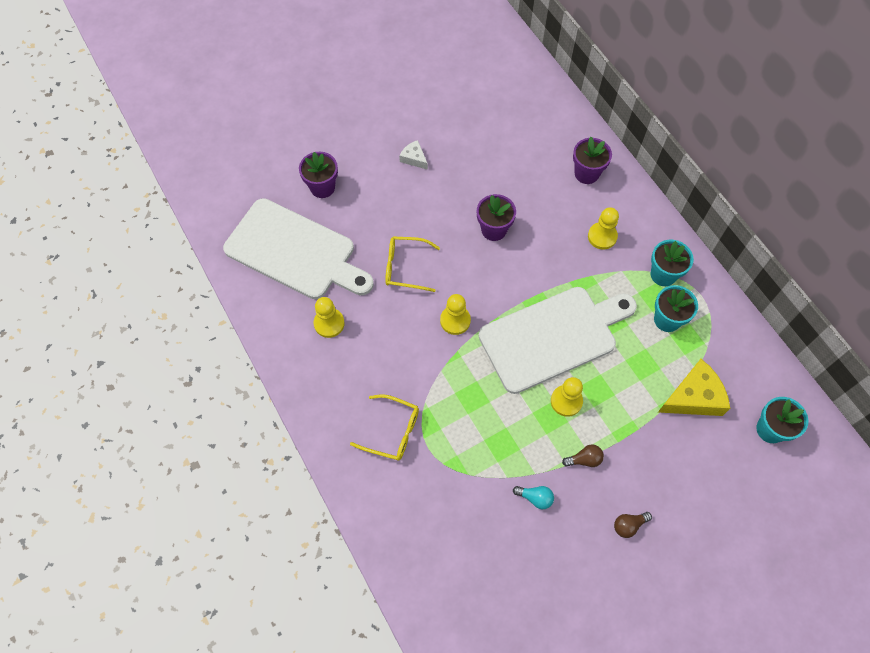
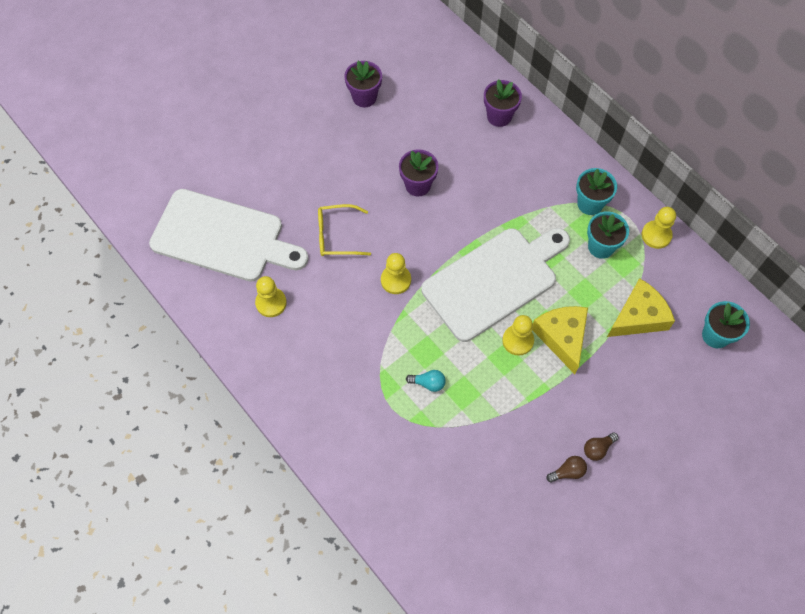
camera: 10 degrees left, 0 degrees up
purple flower pot [299,152,338,198] -> purple flower pot moved to [344,61,382,107]
yellow glasses [350,394,419,461] -> none
white cheese [399,140,428,170] -> none
turquoise light bulb [513,486,554,509] -> turquoise light bulb moved to [406,370,446,392]
brown light bulb [562,444,604,467] -> brown light bulb moved to [547,456,587,482]
yellow pawn [588,207,619,250] -> yellow pawn moved to [642,207,676,249]
none -> yellow cheese [532,306,588,374]

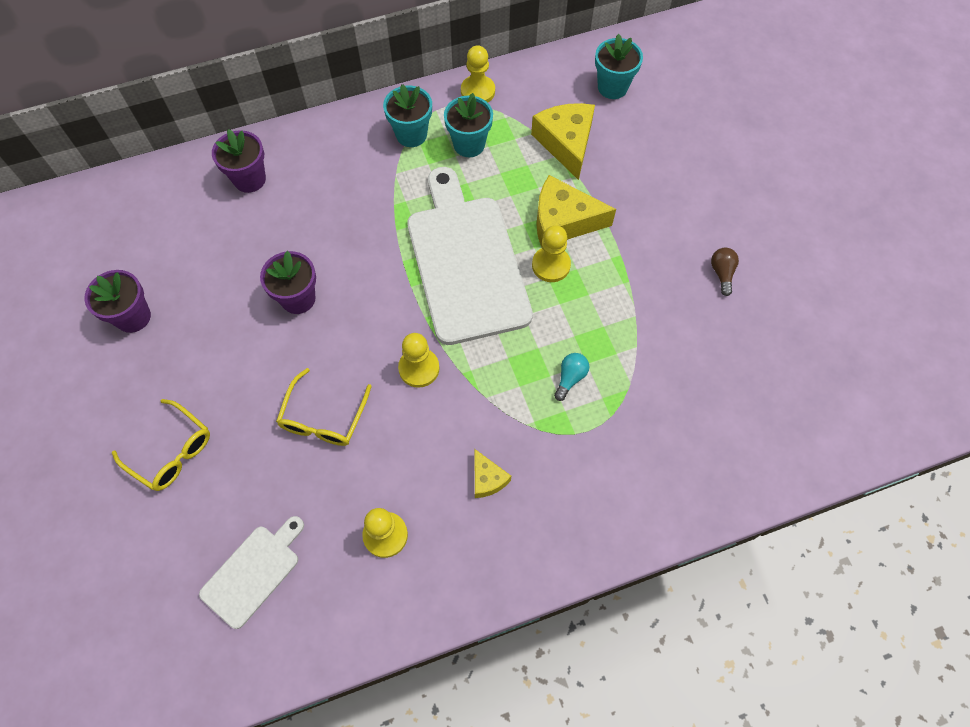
camera: 70 degrees left, 0 degrees up
white cutting board [149,189,309,282] -> white cutting board [199,516,304,629], size x0.50
brown light bulb [584,432,619,461] -> none
none -> yellow glasses [112,399,210,491]
none -> yellow cheese [475,449,511,498]

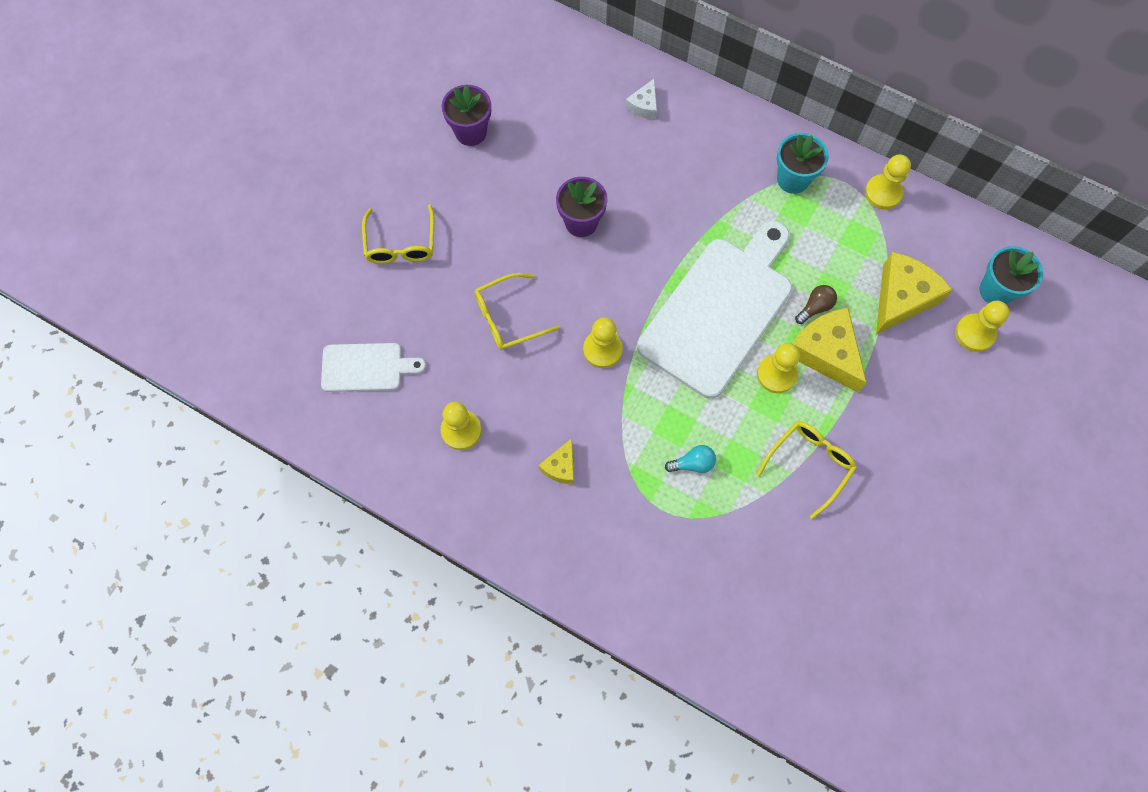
camera: 50 degrees right, 5 degrees up
purple flower pot [212,129,266,193] -> white cheese [625,79,657,119]
turquoise flower pot [444,93,493,157] -> none
brown light bulb [711,248,739,296] -> brown light bulb moved to [795,285,837,324]
none -> yellow glasses [756,421,857,519]
none -> yellow pawn [955,301,1010,352]

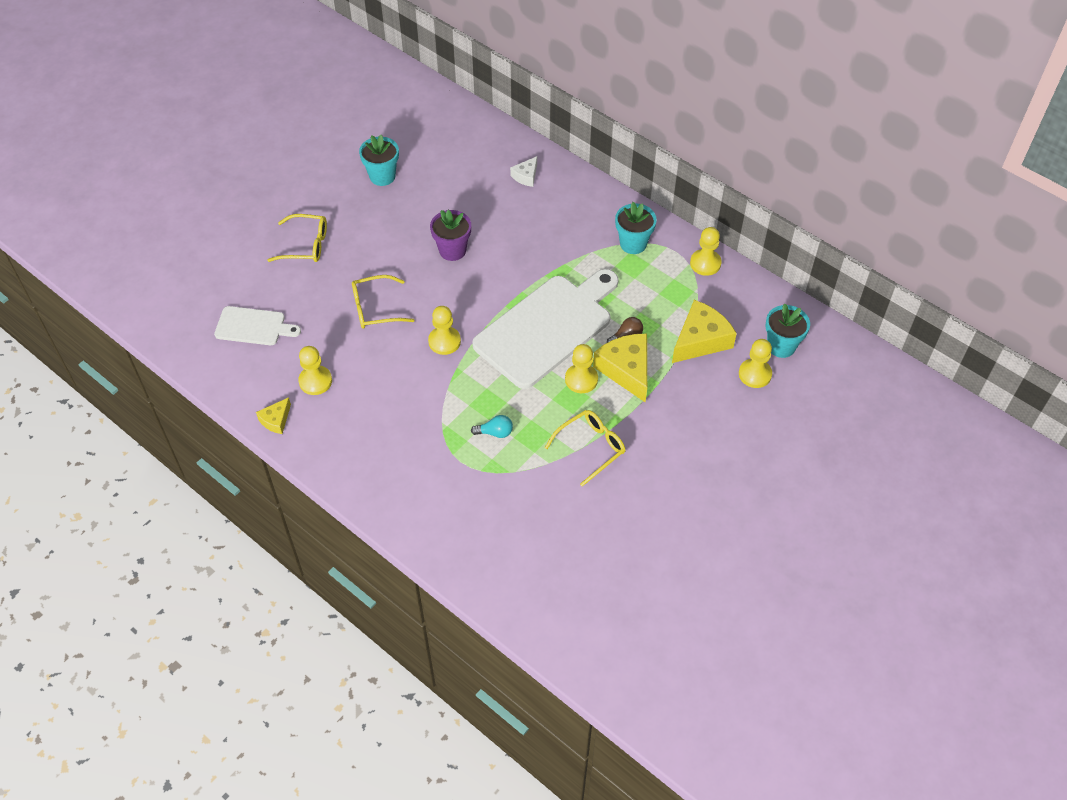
camera: 10 degrees right, 15 degrees down
yellow glasses [362,204,434,264] -> yellow glasses turned 90 degrees counterclockwise [267,214,327,262]
purple flower pot [442,85,491,146] -> turquoise flower pot [359,135,399,186]
yellow cheese [539,438,574,484] -> yellow cheese moved to [256,397,291,434]

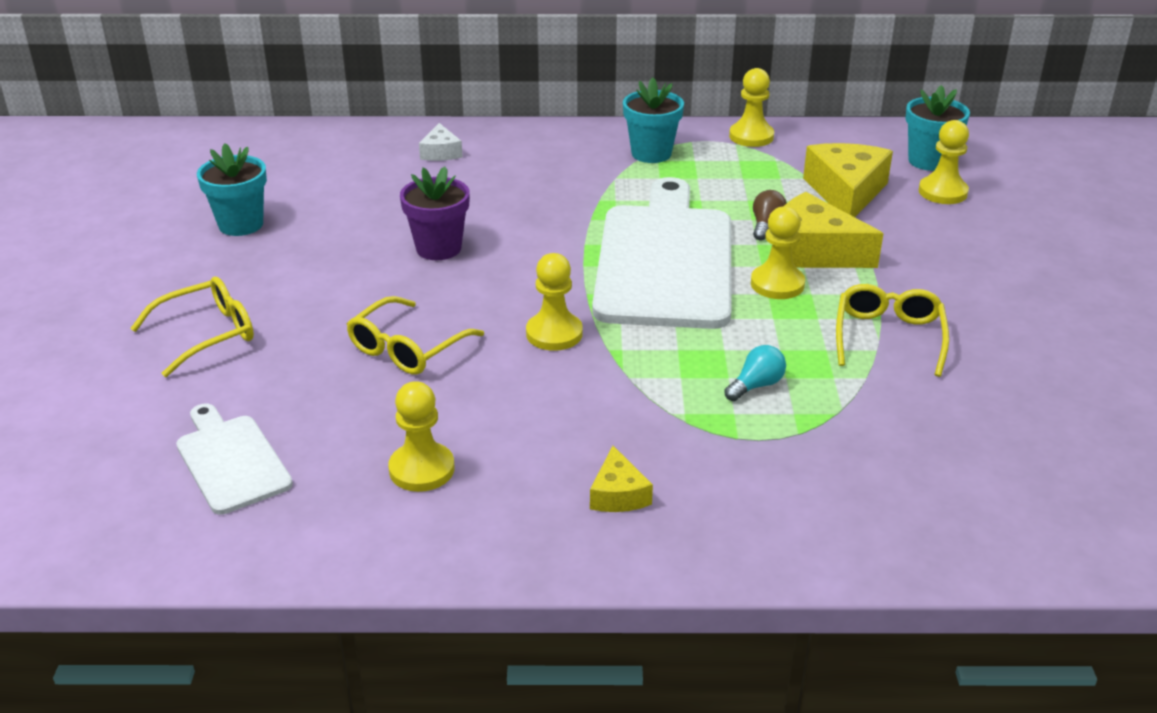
camera: 40 degrees left, 20 degrees down
white cutting board [214,306,301,345] -> white cutting board turned 90 degrees counterclockwise [176,403,293,515]
yellow cheese [256,397,291,434] -> yellow cheese moved to [590,446,653,512]

